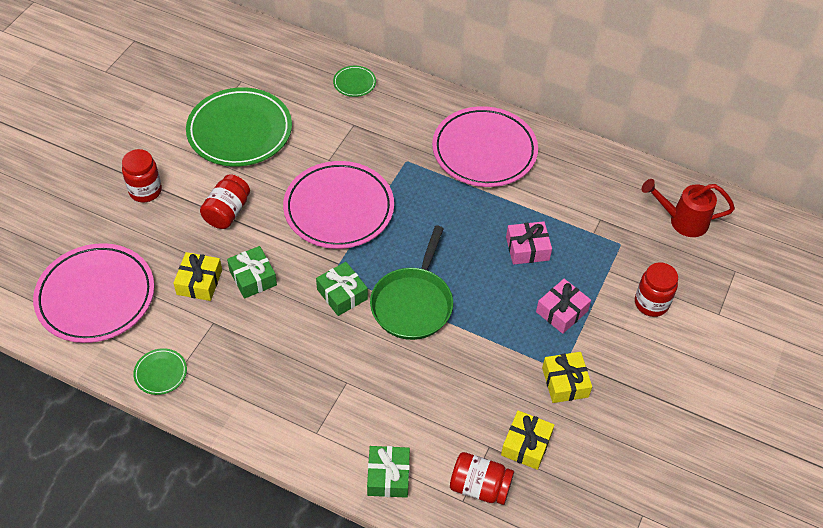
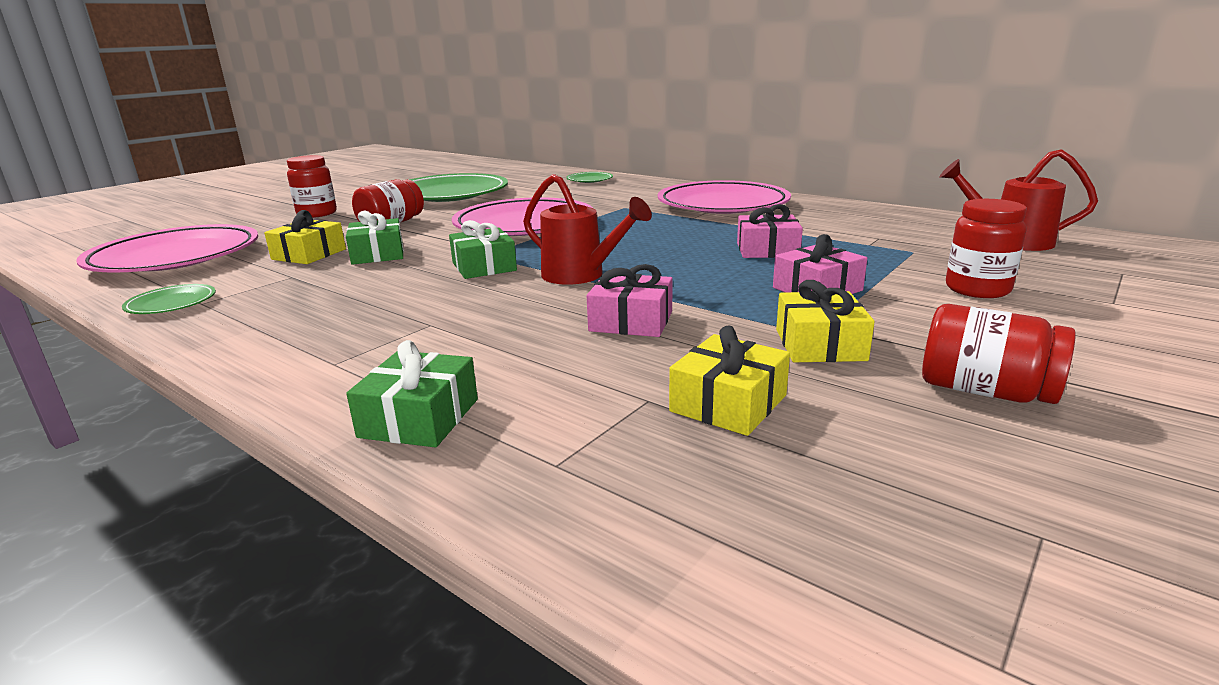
camera: 15 degrees right, 30 degrees down
green pan [370,226,453,340] -> red watering can [523,174,652,285]
red jar [450,452,514,505] -> red jar moved to [922,304,1076,404]
none -> pink gift [587,264,673,337]

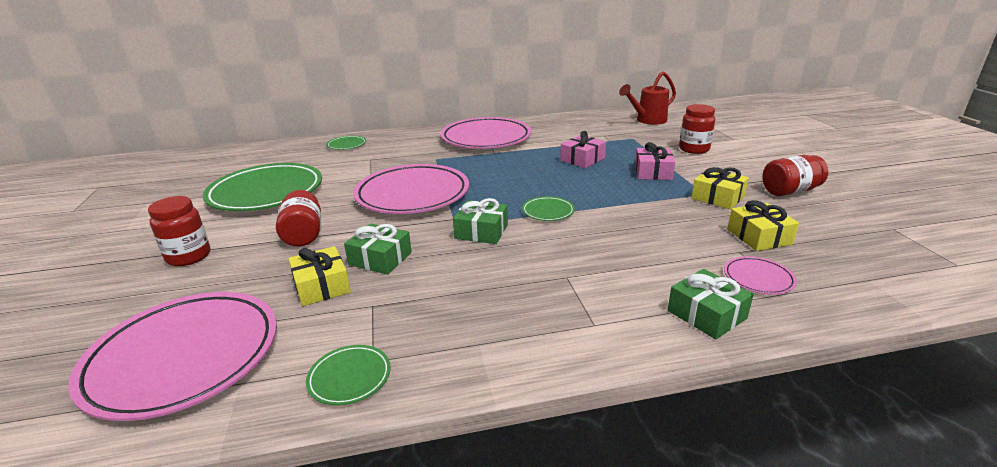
camera: 50 degrees left, 5 degrees up
red watering can [523,174,652,285] -> green plate [522,196,575,221]
pink gift [587,264,673,337] -> none
none -> pink plate [724,256,797,295]

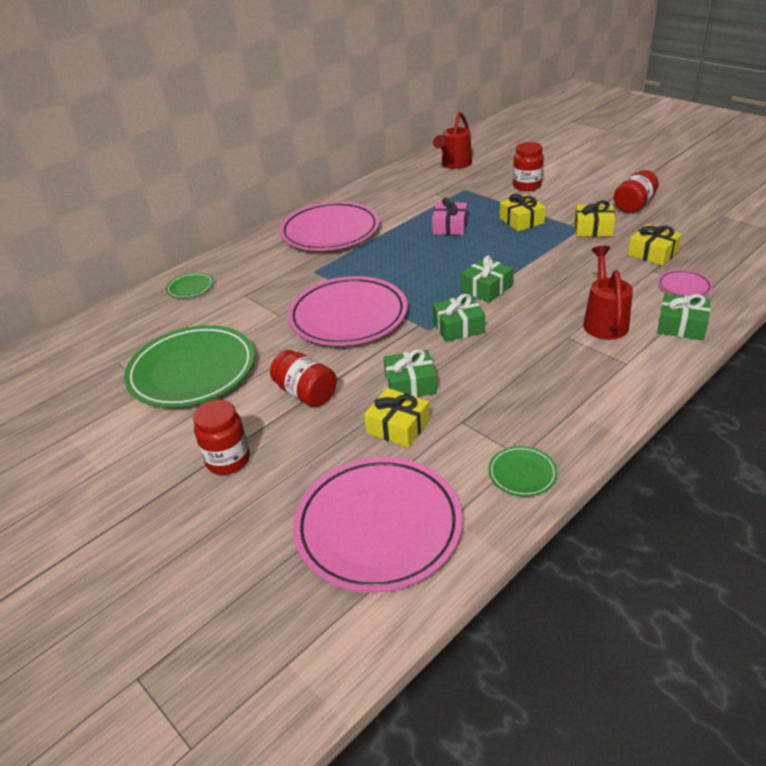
camera: 30 degrees left, 10 degrees up
green plate [522,196,575,221] -> green gift [461,255,513,303]
pink gift [635,142,675,180] -> yellow gift [500,194,546,232]
none -> red watering can [583,246,633,340]

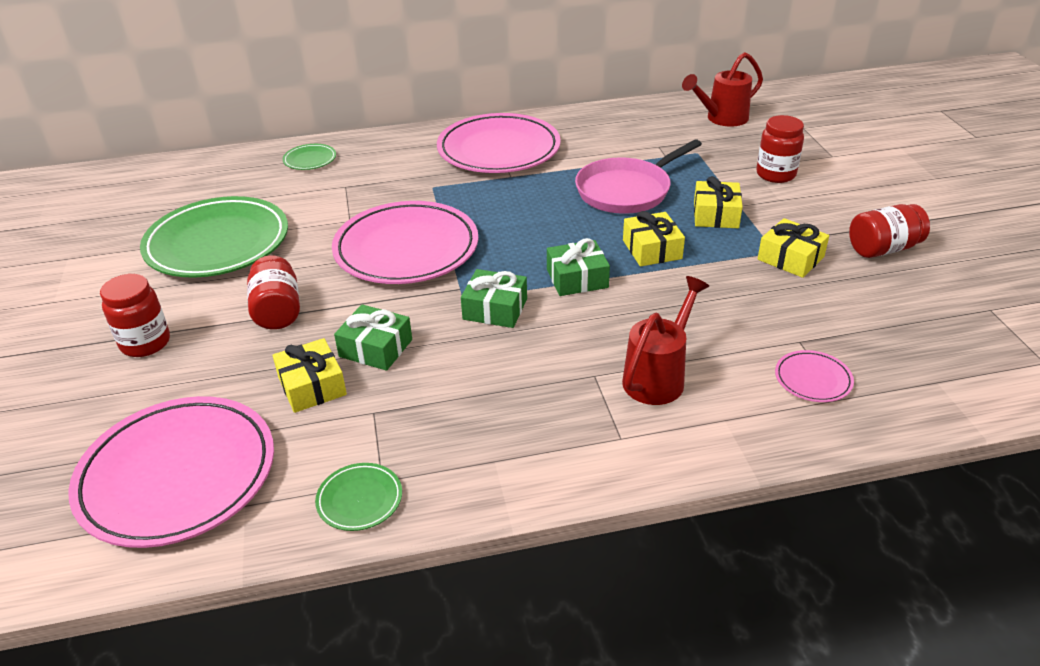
camera: 30 degrees right, 0 degrees up
pink gift [432,198,467,235] -> pink pan [575,139,702,214]
yellow gift [628,224,682,266] -> yellow gift moved to [623,211,685,267]
green gift [657,293,710,340] -> none

